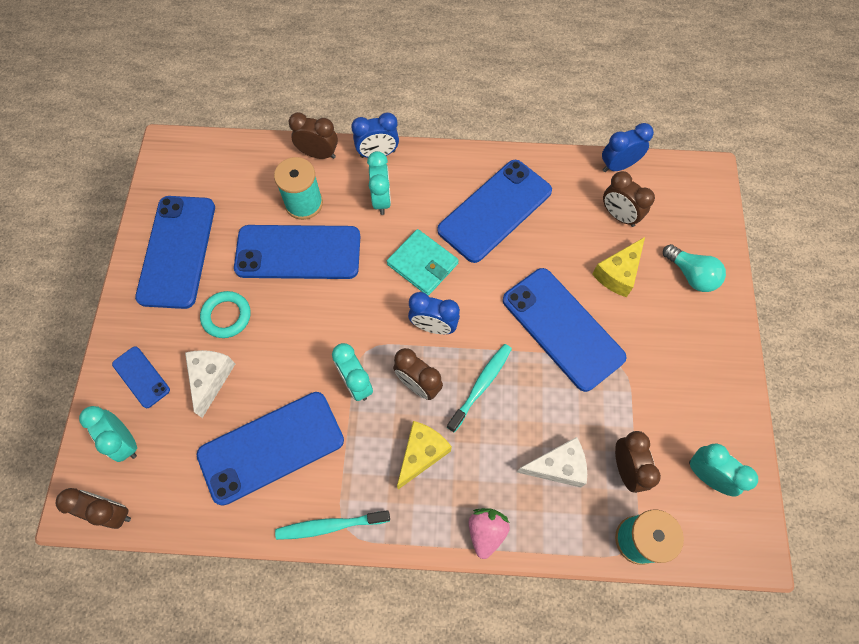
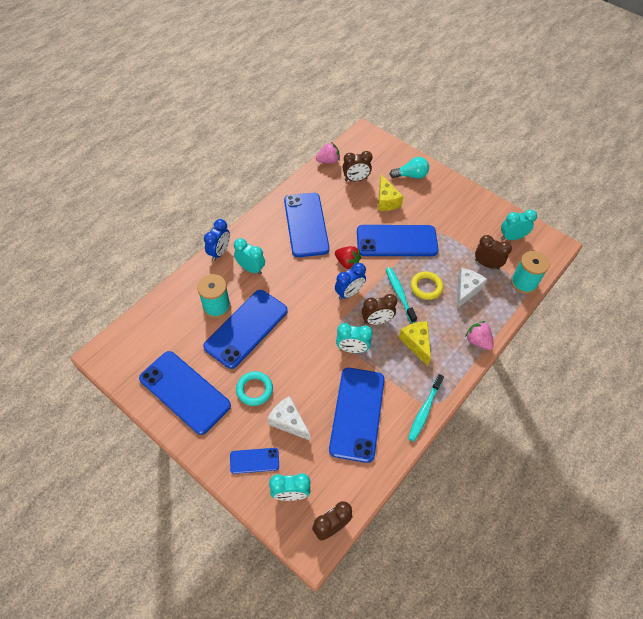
camera: 55 degrees left, 10 degrees down
brown clock [288,112,338,159] -> none
turquoise wallet [387,229,459,296] -> none
blue clock [602,123,654,172] -> pink strawberry [316,142,340,164]
none -> red strawberry [335,246,361,269]
none -> yellow ring [411,271,443,300]

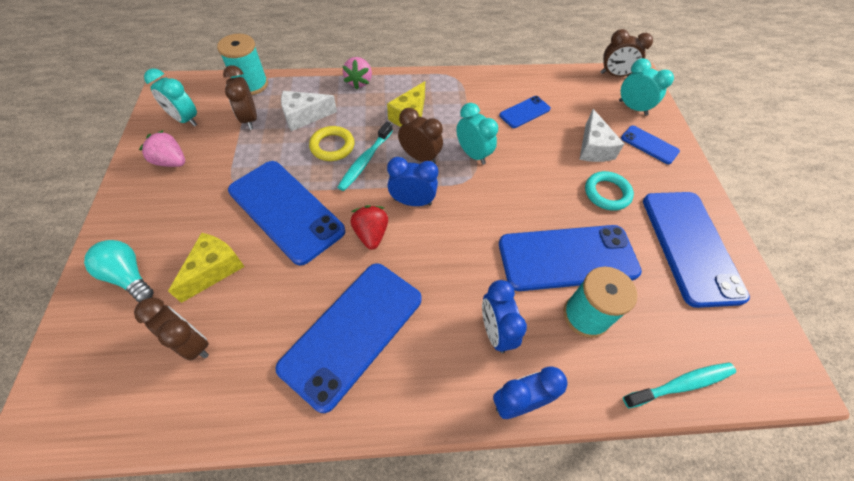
camera: 135 degrees left, 0 degrees up
turquoise clock [234,238,265,275] -> blue clock [482,280,527,353]
pink strawberry [316,142,340,164] -> pink strawberry moved to [139,130,185,167]
blue phone [329,368,385,463] -> blue phone [499,96,551,128], size x0.49
turquoise toothbrush [408,374,444,442] -> turquoise toothbrush moved to [623,363,736,408]

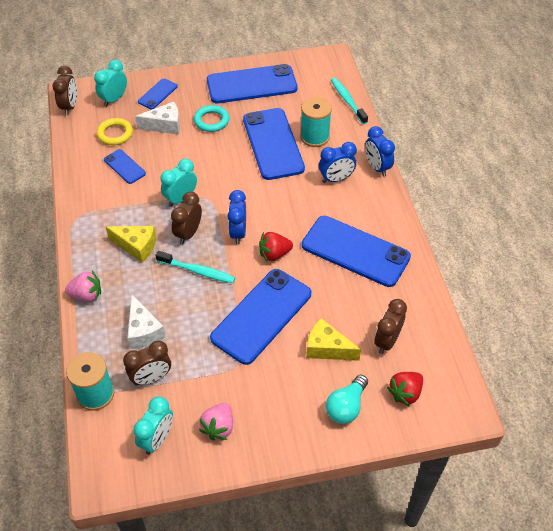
camera: 95 degrees left, 5 degrees down
yellow ring [309,126,354,161] -> yellow ring moved to [97,118,133,145]
none -> red strawberry [387,372,423,407]

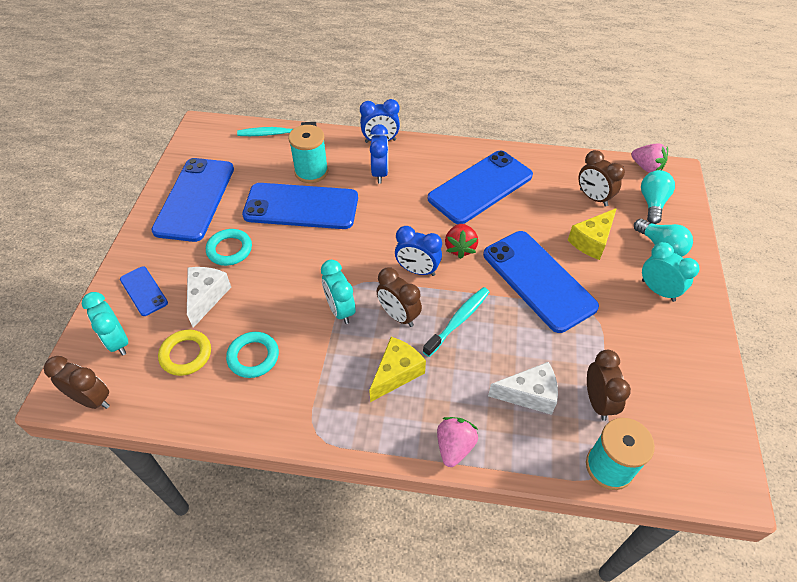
camera: 70 degrees left, 0 degrees up
blue phone [104,149,146,184] -> turquoise ring [226,332,279,378]
turquoise clock [133,397,173,455] -> turquoise clock moved to [642,242,700,302]
pink strawberry [199,403,233,440] -> pink strawberry moved to [631,143,668,173]
red strawberry [387,372,423,407] -> turquoise light bulb [641,170,675,224]

